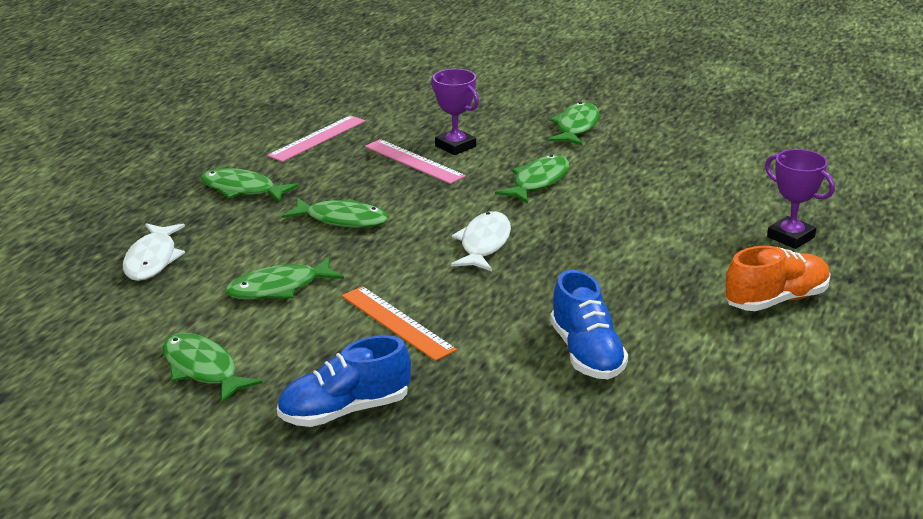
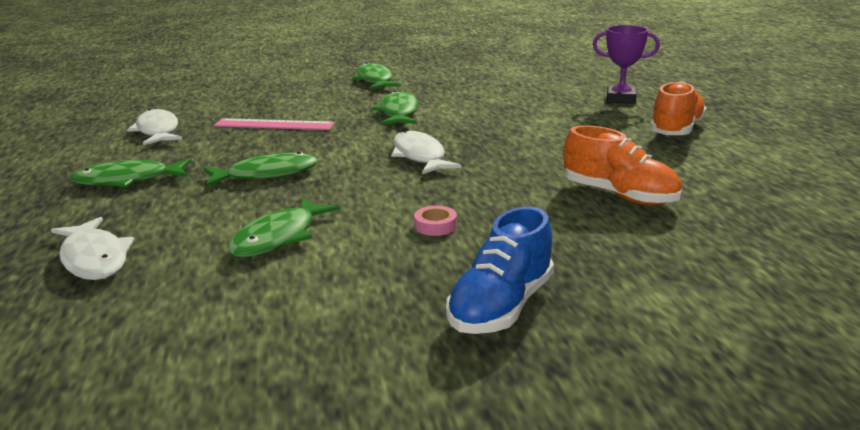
camera: 35 degrees left, 5 degrees down
green fish [163,333,263,403] -> none
pink ruler [267,115,365,162] -> white fish [127,109,182,145]
orange ruler [342,286,457,361] -> pink tape [414,206,457,236]
purple trophy [431,69,479,155] -> none
blue shoe [550,270,628,379] -> orange shoe [564,125,682,205]

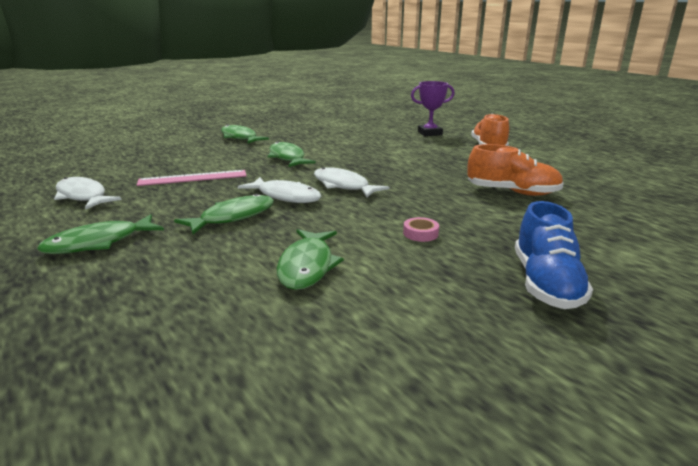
camera: 25 degrees left, 0 degrees up
white fish [51,217,134,280] -> white fish moved to [238,177,322,203]

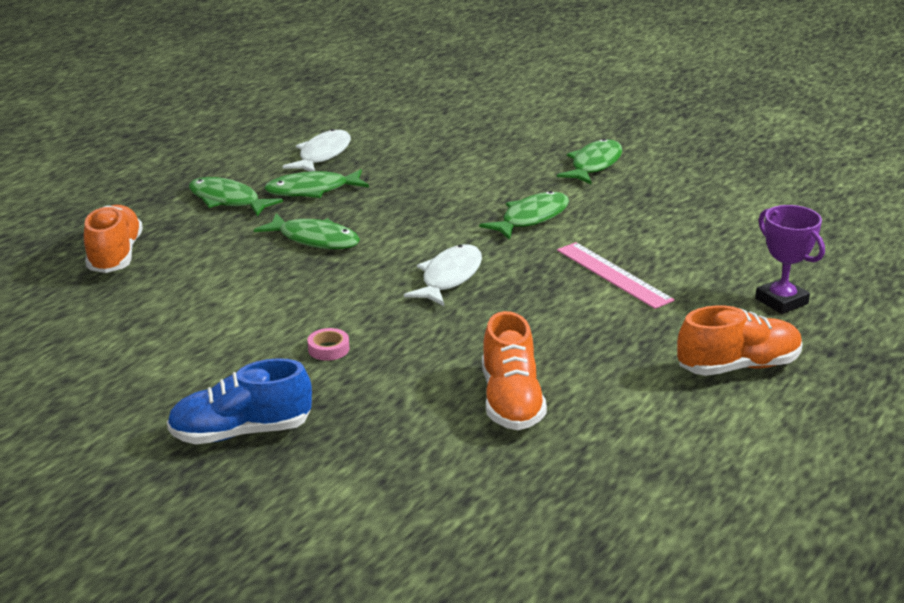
camera: 70 degrees right, 5 degrees up
pink ruler [137,170,247,186] -> pink ruler moved to [557,242,674,309]
white fish [238,177,322,203] -> none
green fish [277,229,344,290] -> green fish moved to [264,169,369,198]
none -> orange shoe [84,205,143,273]

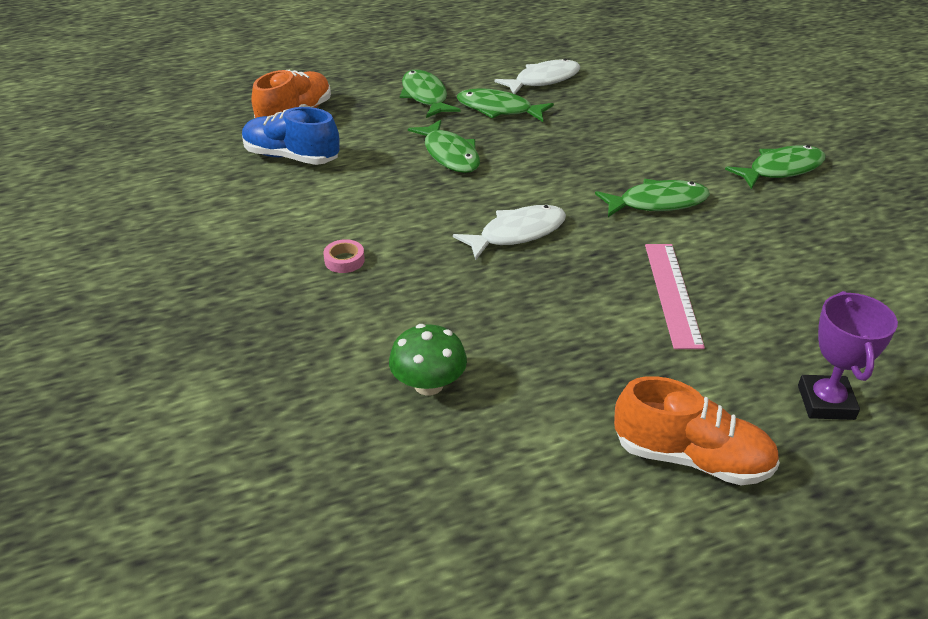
camera: 35 degrees right, 10 degrees up
blue shoe [167,358,312,444] -> blue shoe moved to [242,107,340,165]
orange shoe [482,311,547,430] -> green mushroom [389,324,467,395]

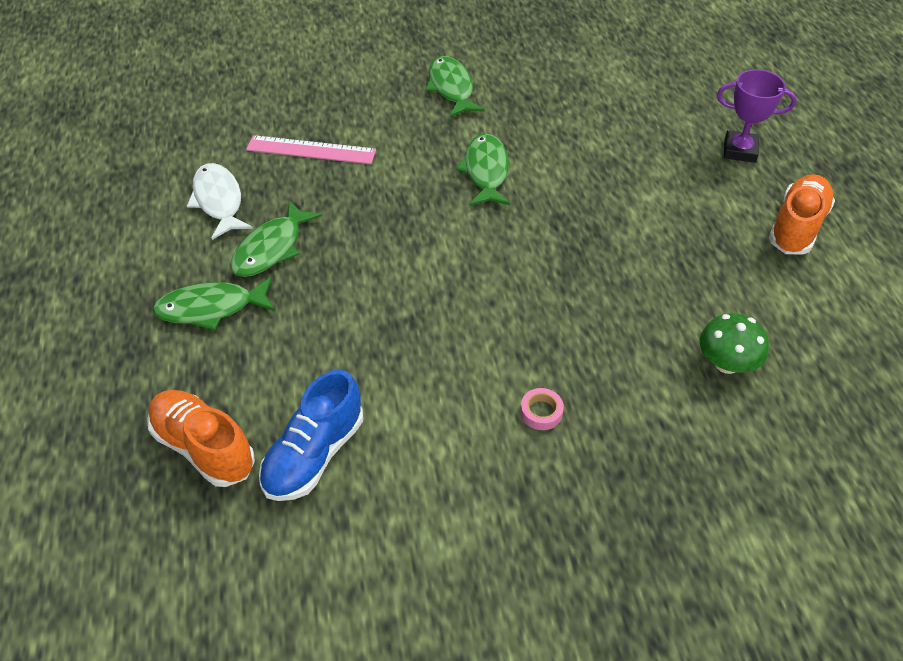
camera: 80 degrees left, 10 degrees up
green fish [408,120,480,173] -> none
white fish [453,205,566,260] -> none
pink ruler [645,244,705,349] -> pink ruler moved to [246,135,376,164]

